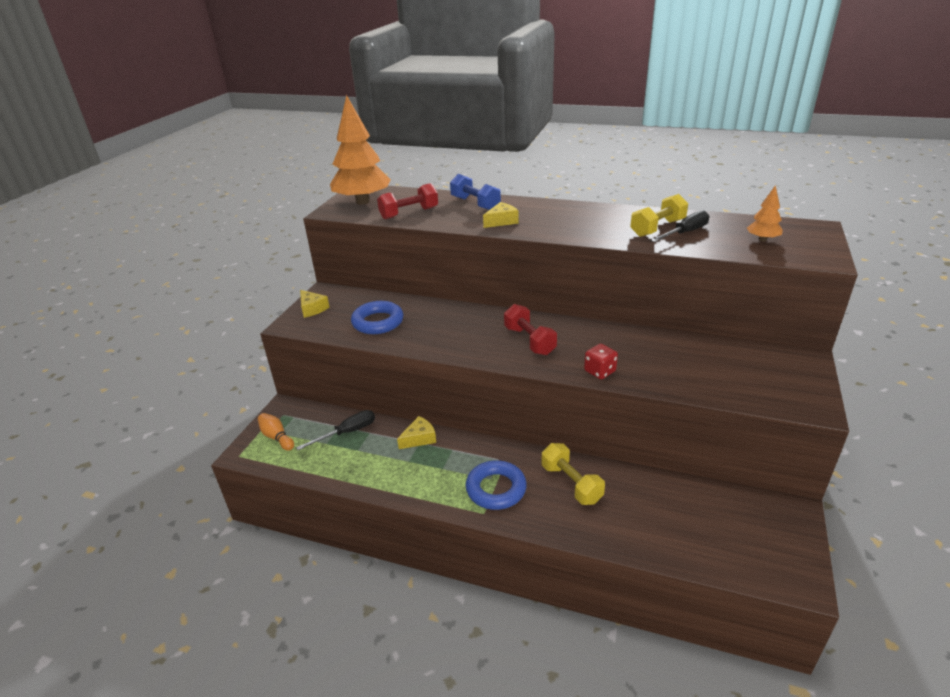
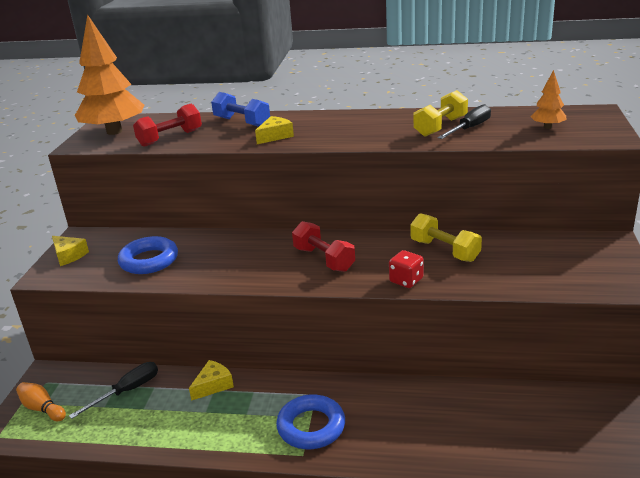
camera: 10 degrees left, 5 degrees down
yellow dumbbell [542,443,605,505] -> yellow dumbbell moved to [410,213,482,262]

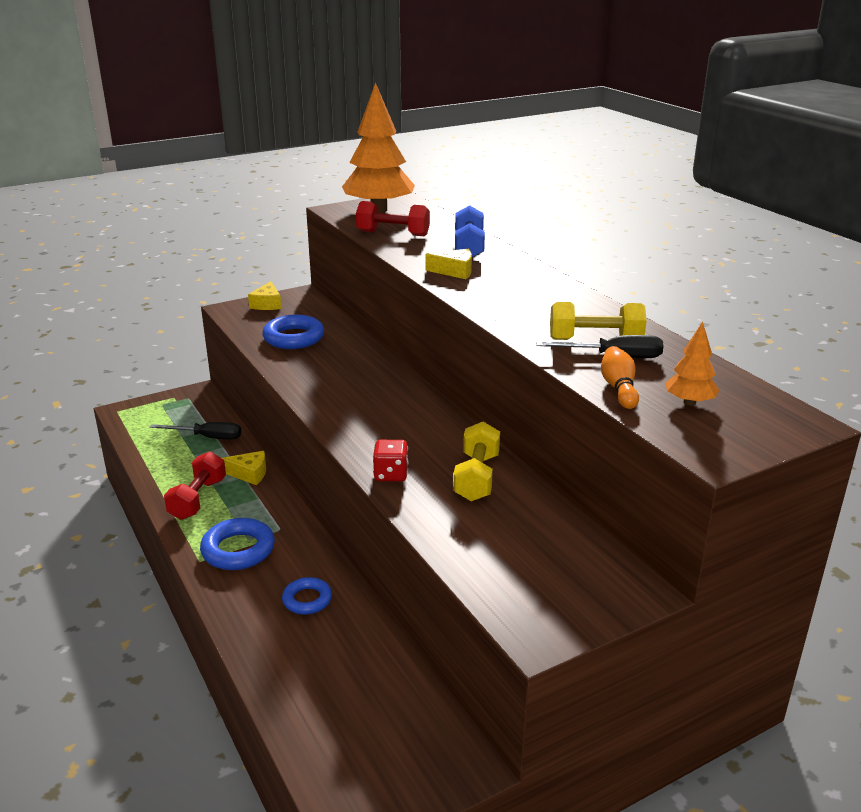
camera: 50 degrees right, 0 degrees up
orange bowling pin [16,382,66,421] -> orange bowling pin moved to [601,346,639,409]
red dumbbell [292,221,355,272] -> red dumbbell moved to [164,451,226,520]
none -> blue ring [282,577,332,615]

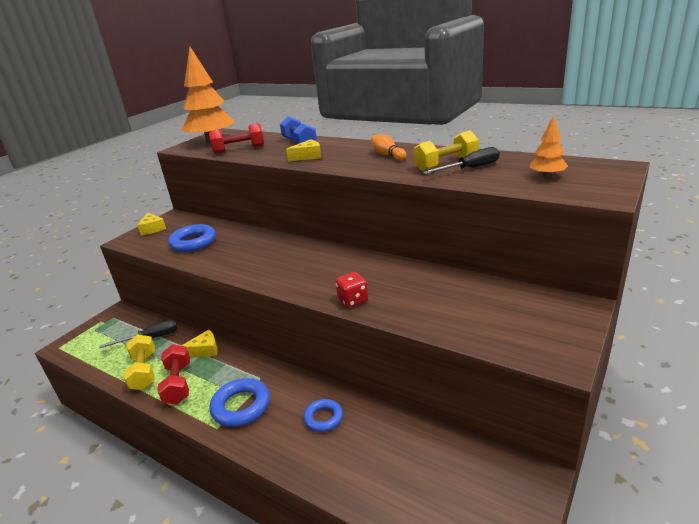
camera: 25 degrees left, 0 degrees up
yellow dumbbell [453,422,500,502] -> yellow dumbbell moved to [124,334,155,390]
orange bowling pin [601,346,639,409] -> orange bowling pin moved to [371,134,407,161]

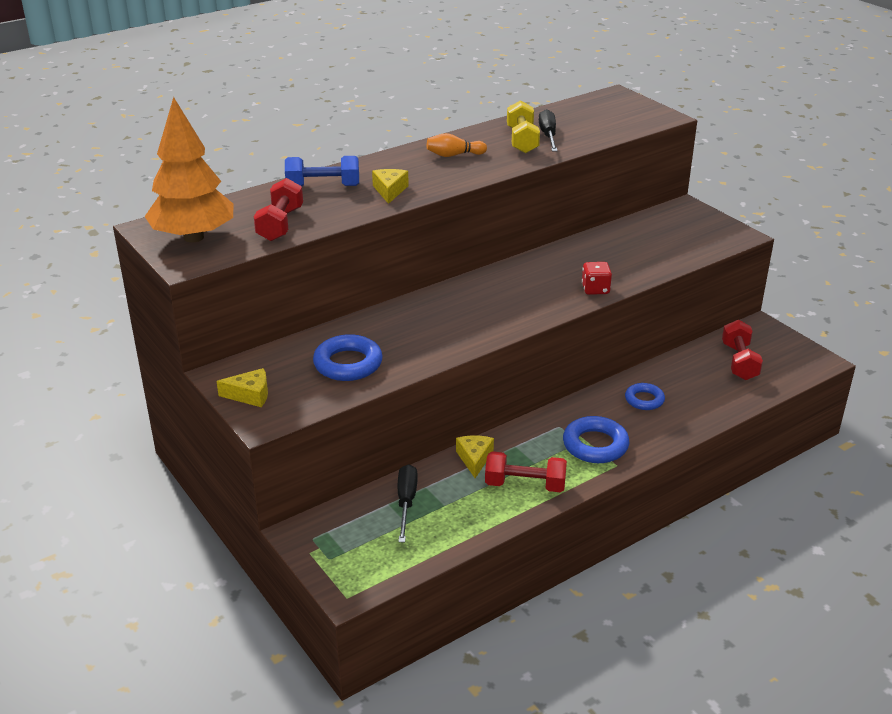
camera: 70 degrees left, 5 degrees up
yellow dumbbell [124,334,155,390] -> none
orange tree [530,115,568,178] -> none
none -> red dumbbell [722,320,763,380]

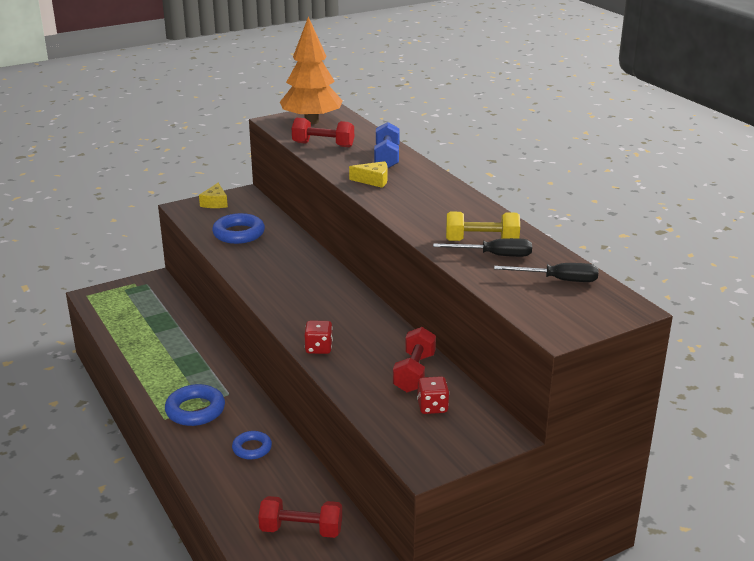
camera: 95 degrees right, 5 degrees down
black screwdriver [398,464,418,542] -> black screwdriver moved to [494,263,598,282]
orange bowling pin [427,133,487,157] -> none
yellow cheese [456,435,494,478] -> none
red dumbbell [485,451,567,492] -> red dumbbell moved to [393,327,436,393]
none -> red dice [417,376,449,414]

